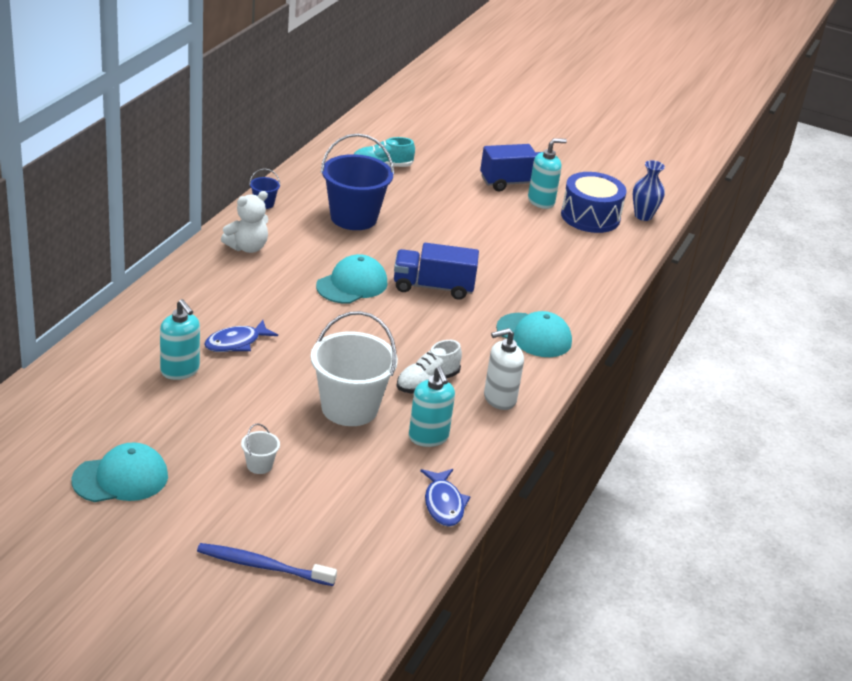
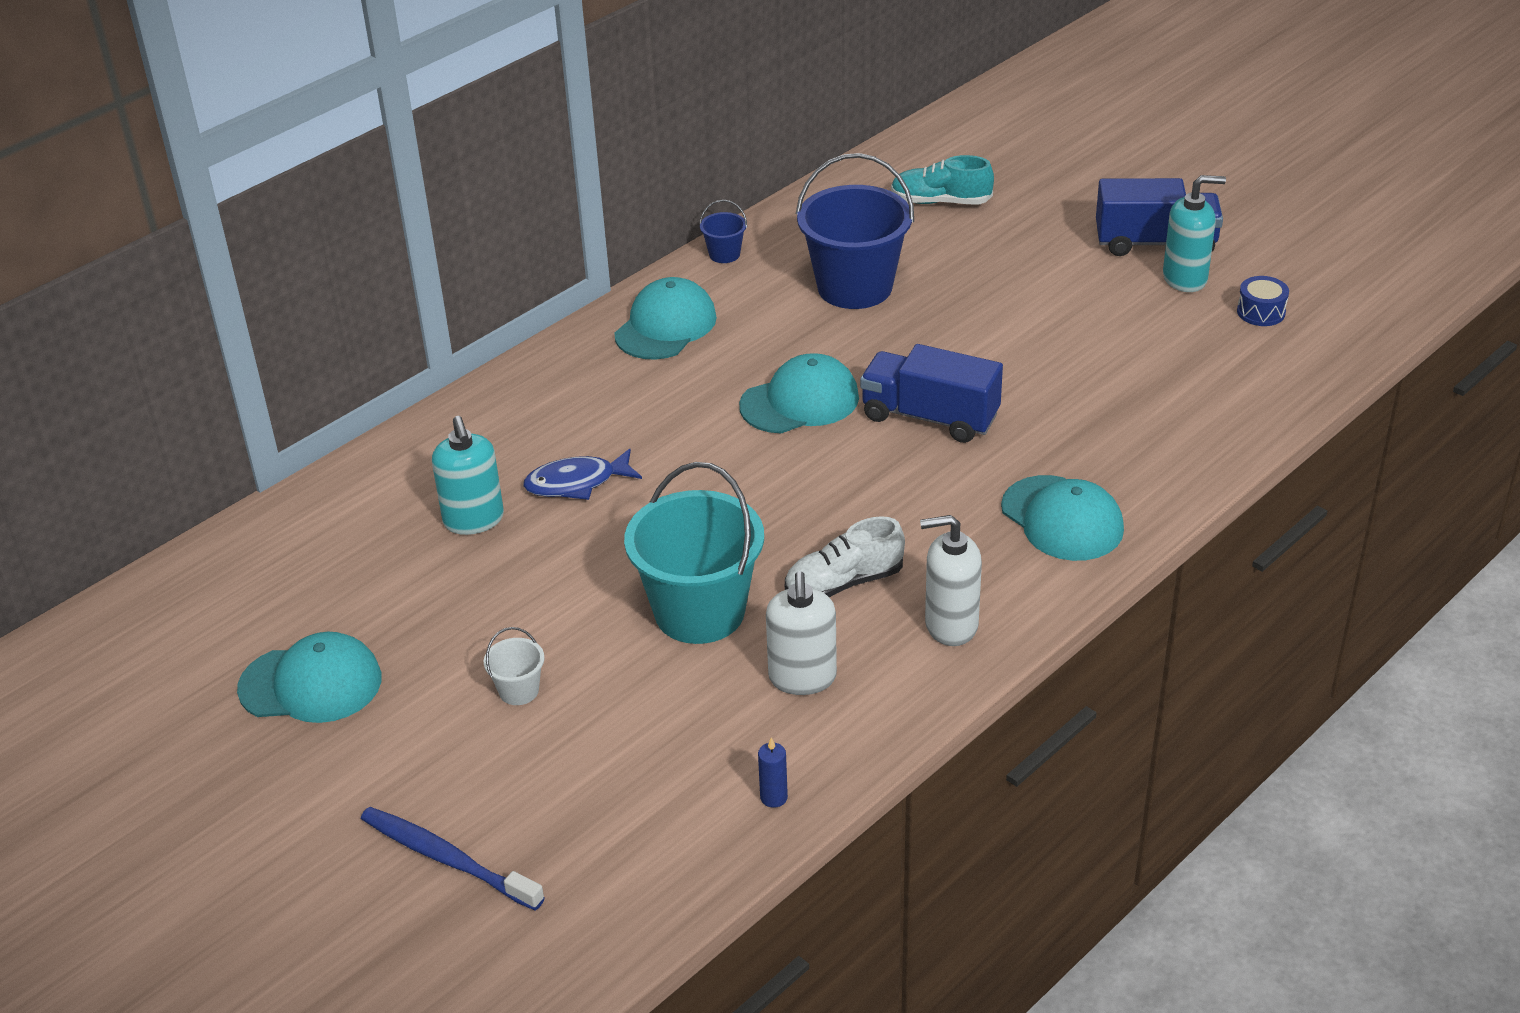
camera: 25 degrees right, 5 degrees up
white teddy bear [221,191,268,253] -> turquoise cap [614,277,717,360]
white bucket [311,311,398,426] -> turquoise bucket [624,462,764,644]
turquoise soap dispenser [409,366,455,447] -> white soap dispenser [766,571,837,695]
blue fish [420,469,470,527] -> blue candle [758,738,788,808]
blue drum [561,172,626,233] -> blue drum [1237,276,1289,326], size x0.47
blue vase [633,160,665,221] -> none

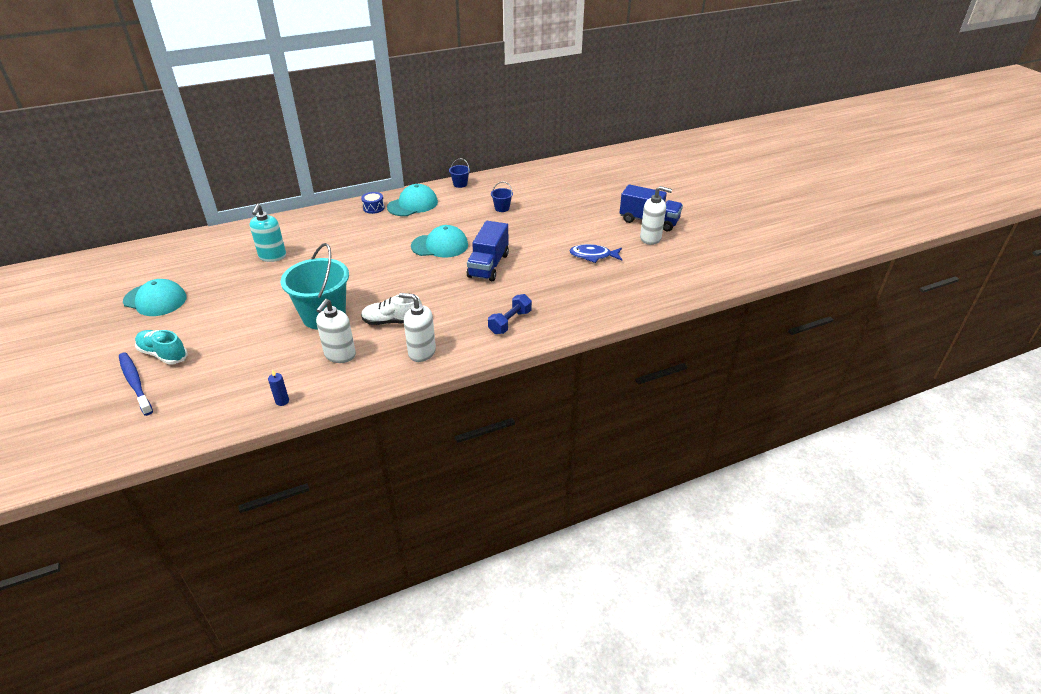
camera: 20 degrees right, 0 degrees up
white bucket [484,627,544,705] -> none
blue fish [523,449,642,500] -> blue fish moved to [570,244,622,263]
blue bucket [796,153,914,309] -> blue bucket [491,182,513,212], size x0.42
blue truck [860,344,1003,443] -> blue truck turned 120 degrees counterclockwise [467,221,509,281]
turquoise shoe [891,155,994,204] -> turquoise shoe moved to [135,330,188,365]
turquoise cap [1001,475,1124,561] -> blue dumbbell [488,294,532,334]
turquoise soap dispenser [1163,175,1226,292] -> white soap dispenser [640,186,672,245]
blue drum [1237,276,1289,326] -> blue drum moved to [361,192,385,214]

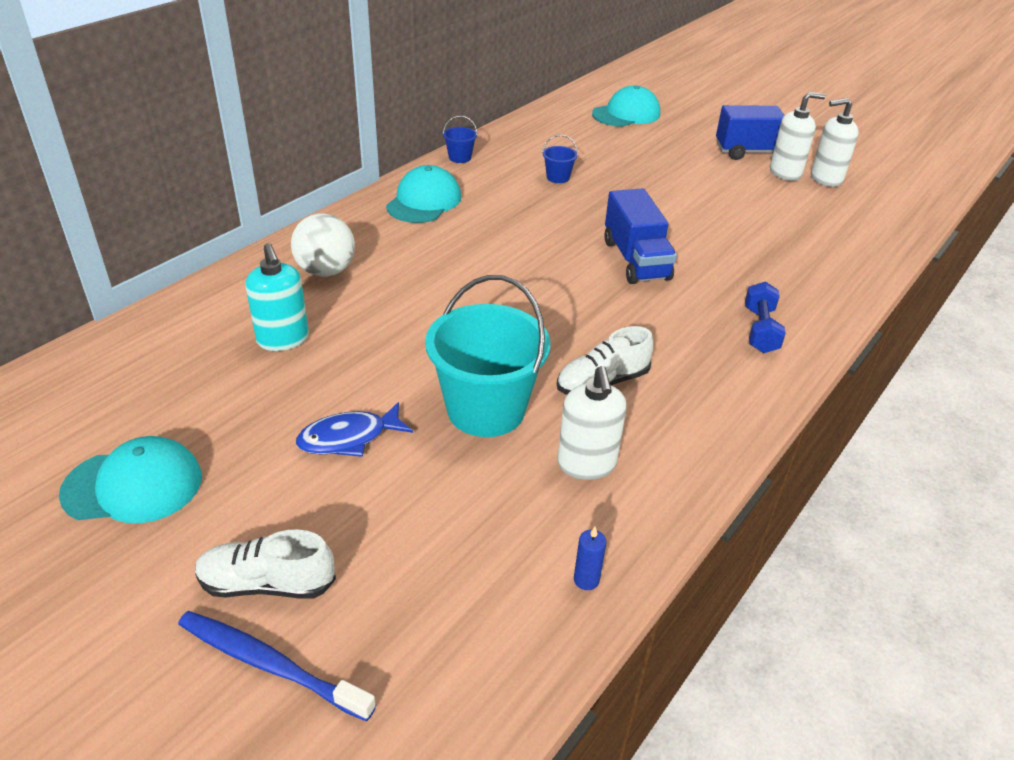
camera: 30 degrees left, 0 degrees up
turquoise shoe [135,330,188,365] -> white shoe [195,530,336,598]
blue drum [361,192,385,214] -> none
white soap dispenser [399,293,436,362] -> white soap dispenser moved to [811,98,859,187]
turquoise cap [411,225,468,258] -> turquoise cap moved to [592,85,660,127]
blue fish [570,244,622,263] -> blue fish moved to [296,402,413,457]
none -> white ball [291,214,355,277]

